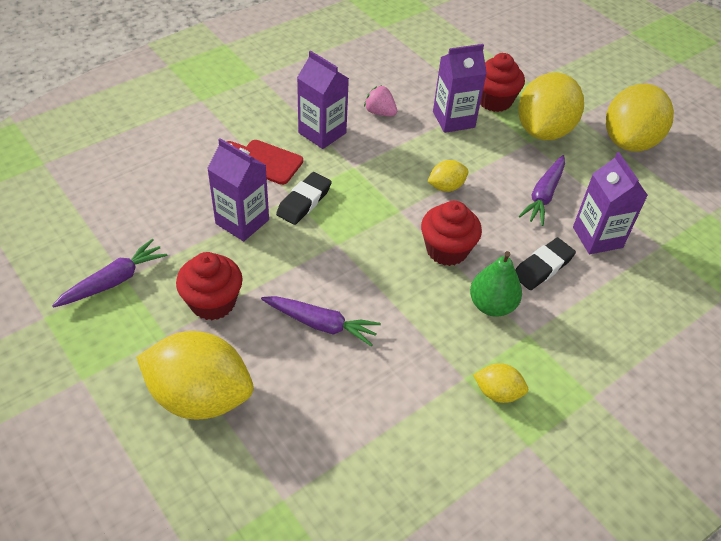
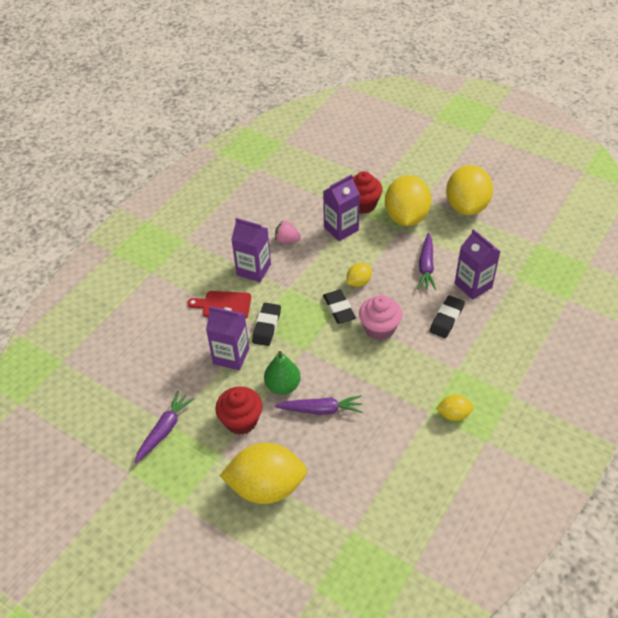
camera: 15 degrees left, 0 degrees up
red cupcake [421,201,482,266] -> pink cupcake [359,295,402,340]
green pear [470,251,522,317] -> green pear moved to [264,351,301,395]
none -> black eraser [323,290,356,324]

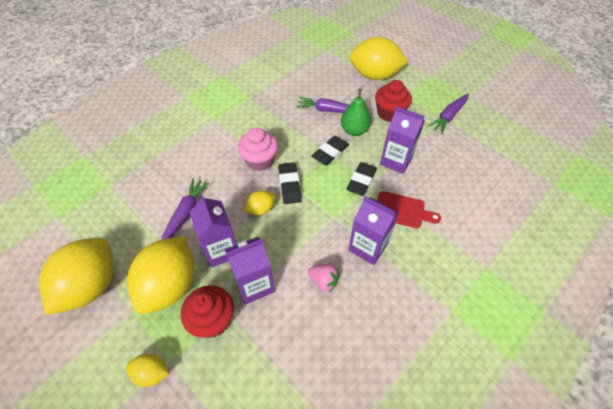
camera: 170 degrees left, 5 degrees up
black eraser [430,295,465,338] -> black eraser moved to [311,136,349,165]
yellow lemon [436,395,474,421] -> yellow lemon moved to [126,353,169,387]
purple carton [455,229,501,300] -> purple carton moved to [189,195,237,267]

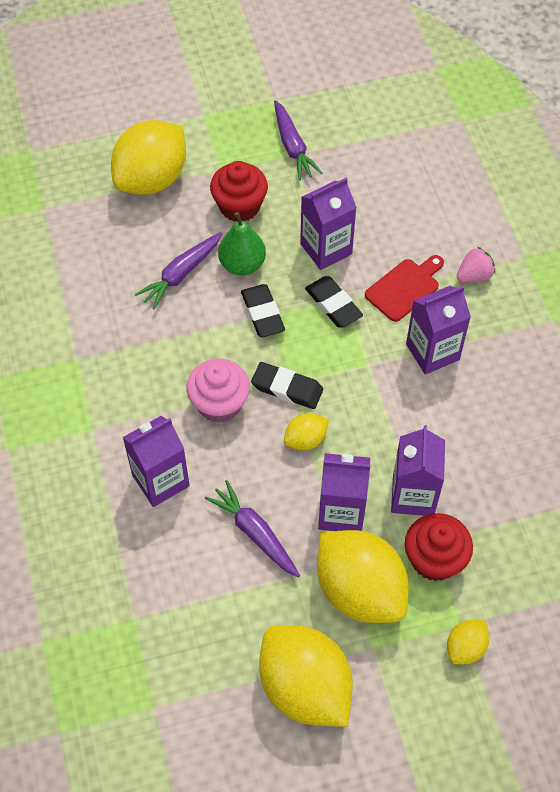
camera: 60 degrees left, 5 degrees up
yellow lemon [244,190,276,215] -> yellow lemon turned 60 degrees clockwise [284,413,329,450]
pink strawberry [308,264,340,292] -> pink strawberry moved to [457,247,495,283]
none -> purple carton [123,416,190,507]

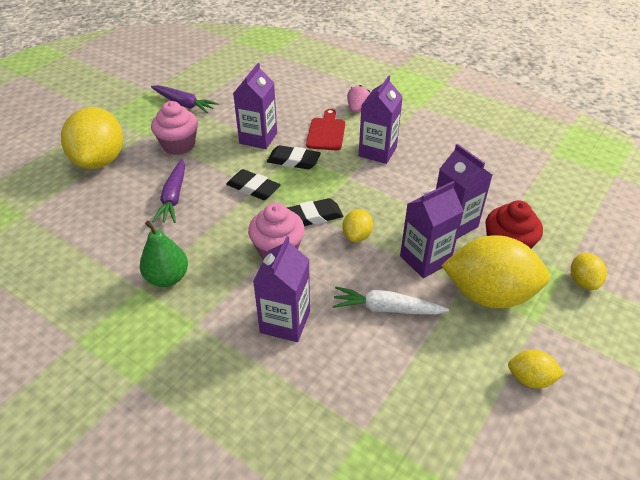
camera: 40 degrees left, 15 degrees down
purple carrot [205,480,300,578] -> white carrot [332,287,449,315]
red cupcake [210,161,268,222] -> pink cupcake [151,101,198,155]
green pear [218,212,266,276] -> green pear moved to [140,221,188,287]
yellow lemon [259,625,353,727] -> yellow lemon [508,350,564,388], size x0.47

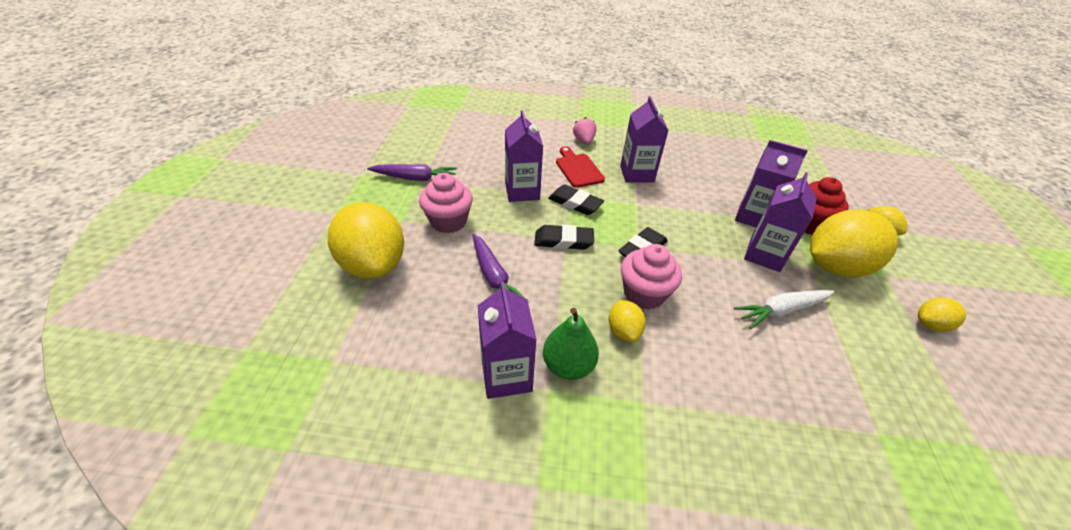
camera: 30 degrees left, 0 degrees up
purple carton [253,236,310,342] -> purple carton moved to [478,282,537,399]
black eraser [267,145,321,169] -> black eraser turned 45 degrees clockwise [548,185,604,215]
yellow lemon [342,209,373,242] -> yellow lemon moved to [609,300,646,342]

